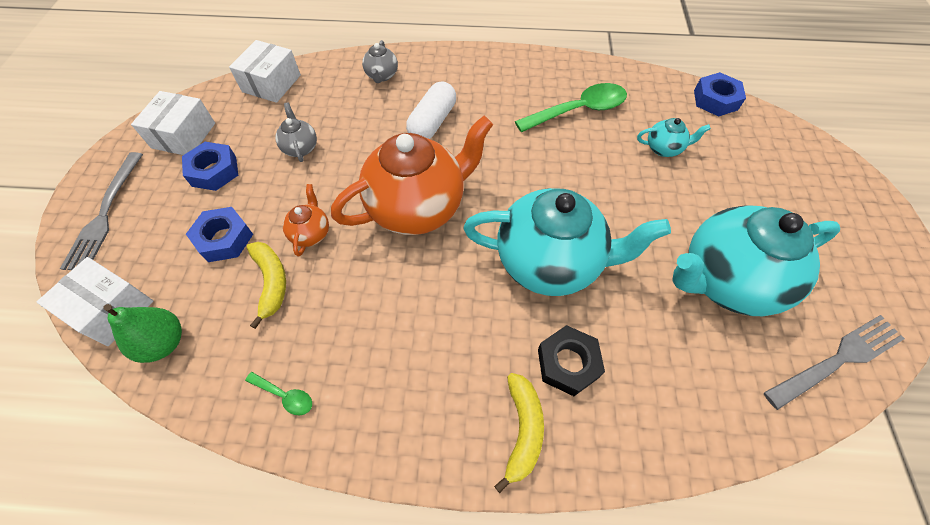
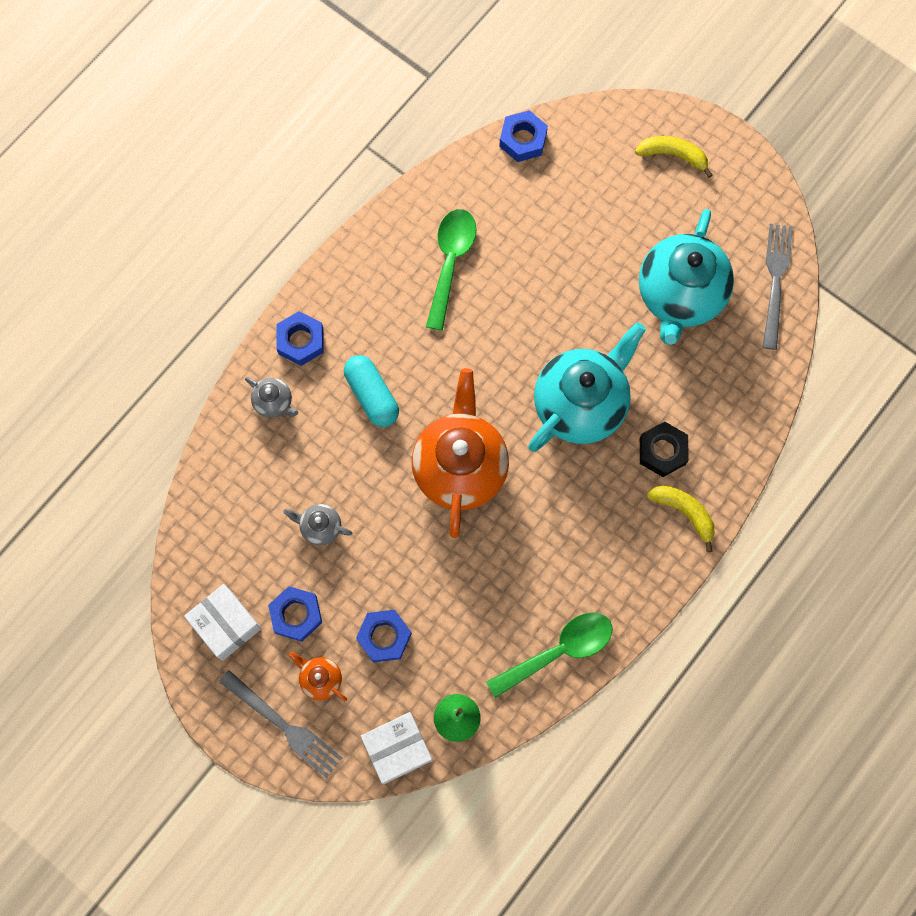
camera: 55 degrees left, 15 degrees up
white box [229,40,301,103] -> none
green spoon [245,372,312,415] -> green spoon [486,612,613,698], size x2.17
yellow banana [247,242,286,329] -> yellow banana moved to [635,136,713,178]
orange teapot [283,184,329,257] -> orange teapot moved to [289,651,347,701]
white capsule [406,81,456,139] -> turquoise capsule [344,355,399,427]
turquoise teapot [637,118,711,157] -> none
none -> blue nut [276,311,324,366]

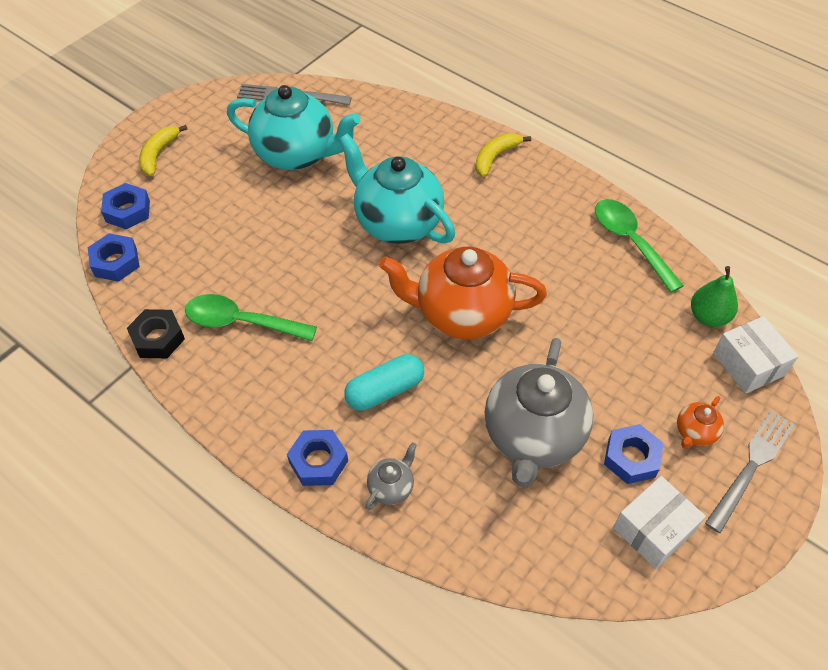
camera: 90 degrees left, 20 degrees down
grey teapot [283,504,352,546] -> grey teapot [485,338,593,488], size x2.33
blue nut [356,610,412,662] -> blue nut moved to [101,183,150,229]
black nut [640,422,689,477] -> black nut moved to [127,309,185,358]

